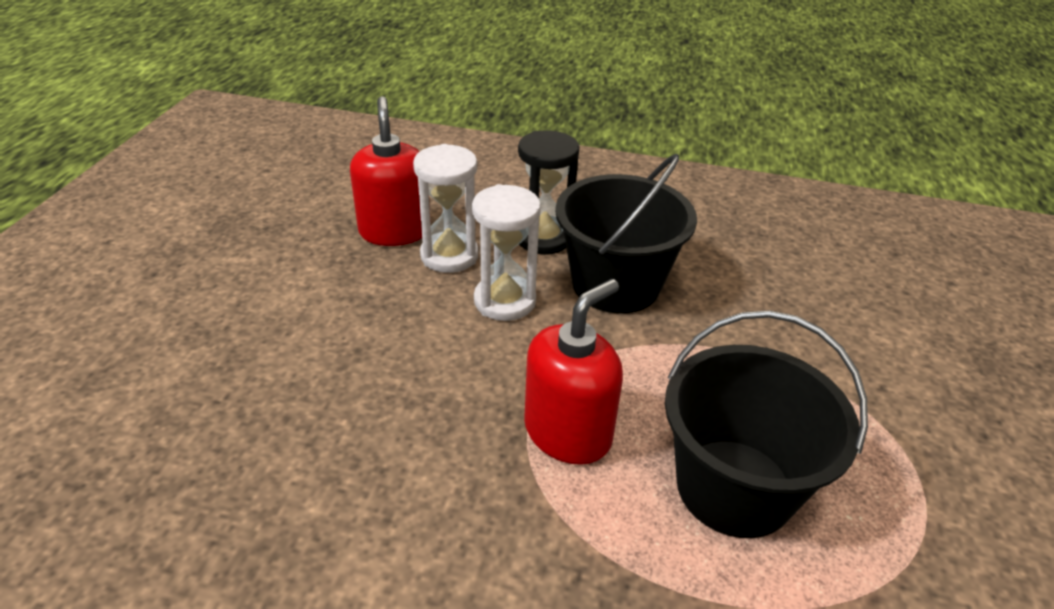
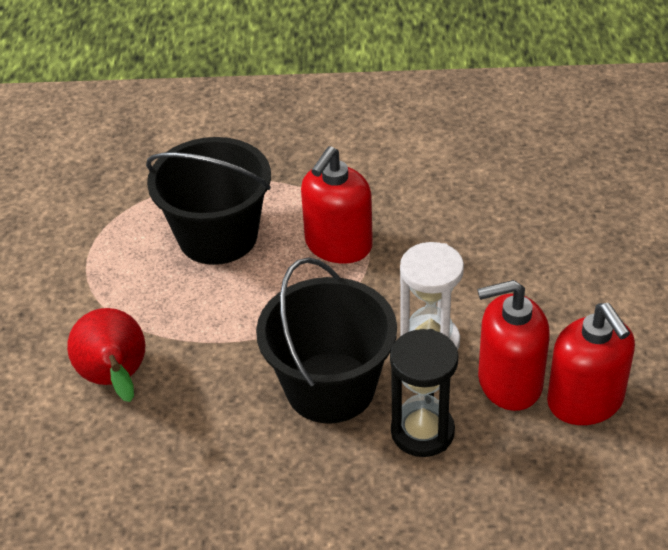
camera: 170 degrees right, 5 degrees up
white hourglass [413,144,479,273] -> red soap dispenser [477,280,550,411]
none -> red pear [67,308,145,402]

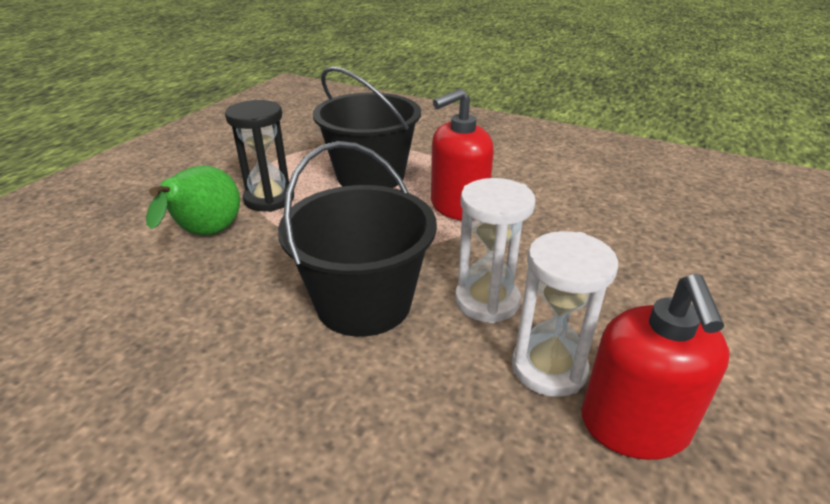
camera: 25 degrees right, 10 degrees down
red pear [67,308,145,402] -> green pear [146,165,240,236]
black hourglass [390,329,459,457] -> black hourglass moved to [225,100,294,212]
red soap dispenser [477,280,550,411] -> white hourglass [512,231,618,397]

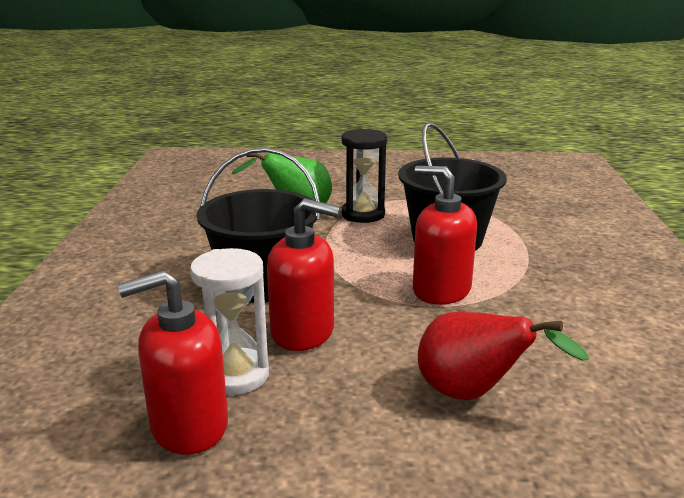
camera: 65 degrees right, 10 degrees down
white hourglass [455,178,536,323] -> red soap dispenser [267,198,341,351]
none -> red pear [418,312,589,400]

